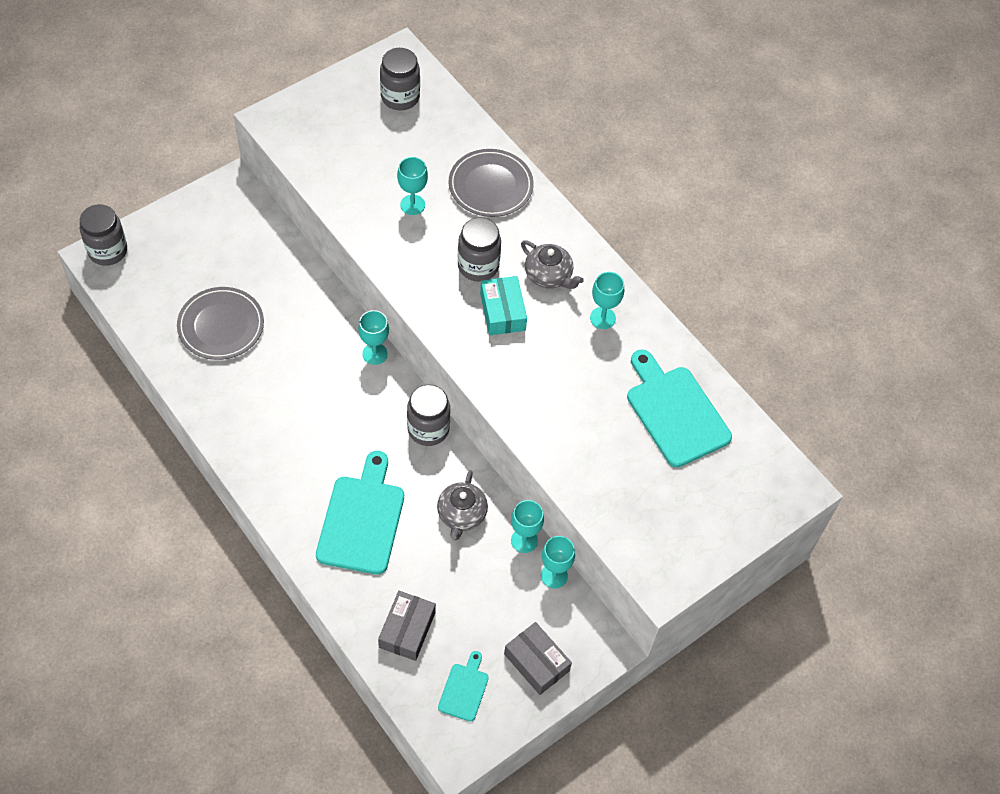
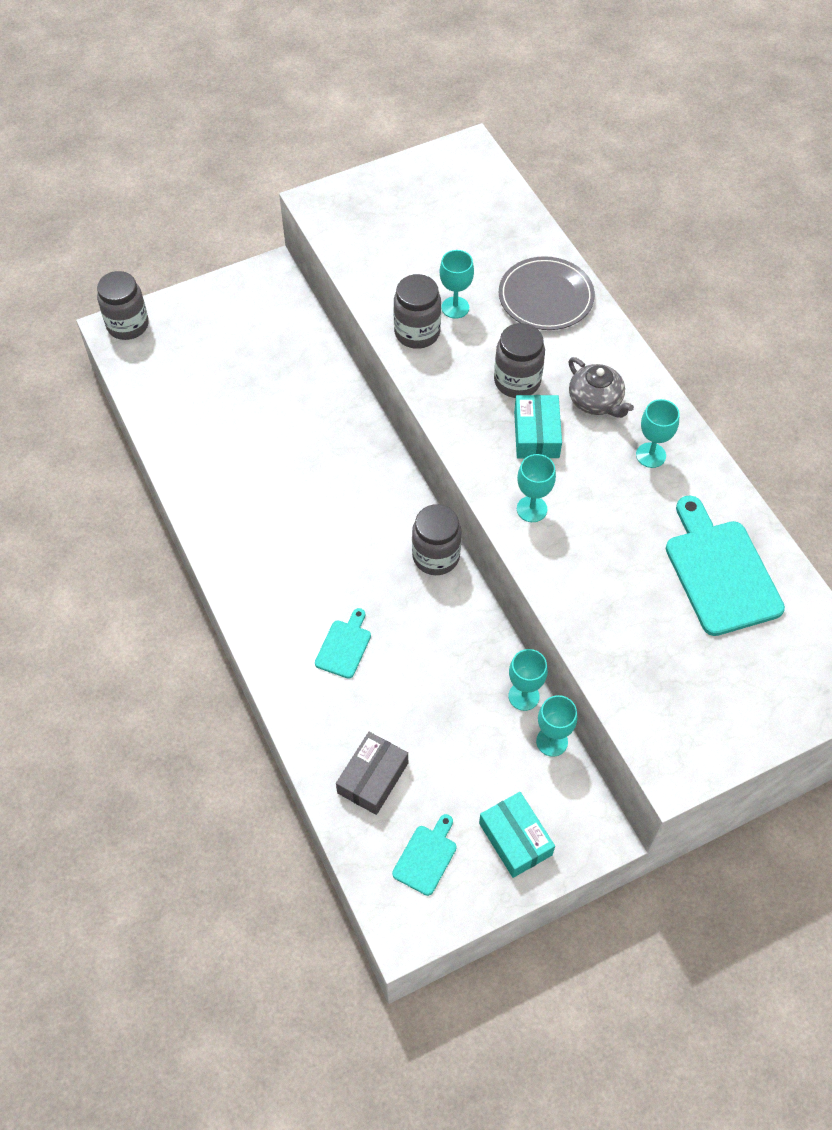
camera: 15 degrees right, 0 degrees up
grey plate [177,287,264,360] -> none
turquoise cutting board [316,451,404,575] -> turquoise cutting board [315,608,371,679], size x0.51
turquoise goblet [358,310,389,365] -> turquoise goblet moved to [517,454,556,522]
grey jar [380,48,420,110] -> grey jar moved to [393,274,441,349]
grey teapot [437,470,488,540] -> none
grey box [504,622,572,695] -> turquoise box [479,792,555,878]

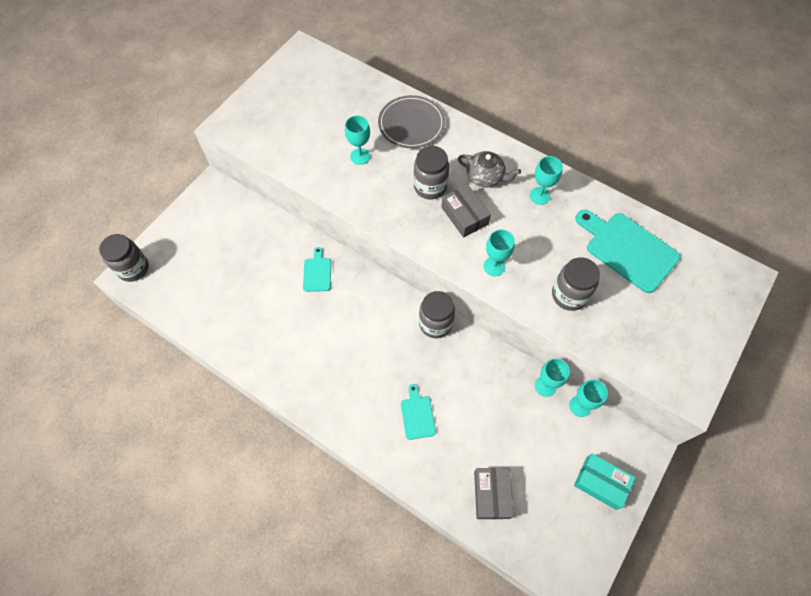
camera: 30 degrees left, 5 degrees up
turquoise cutting board [392,814,457,896] -> turquoise cutting board moved to [303,247,331,292]
grey jar [393,274,441,349] -> grey jar moved to [552,257,600,311]
turquoise box [514,395,562,458] -> grey box [441,184,491,238]

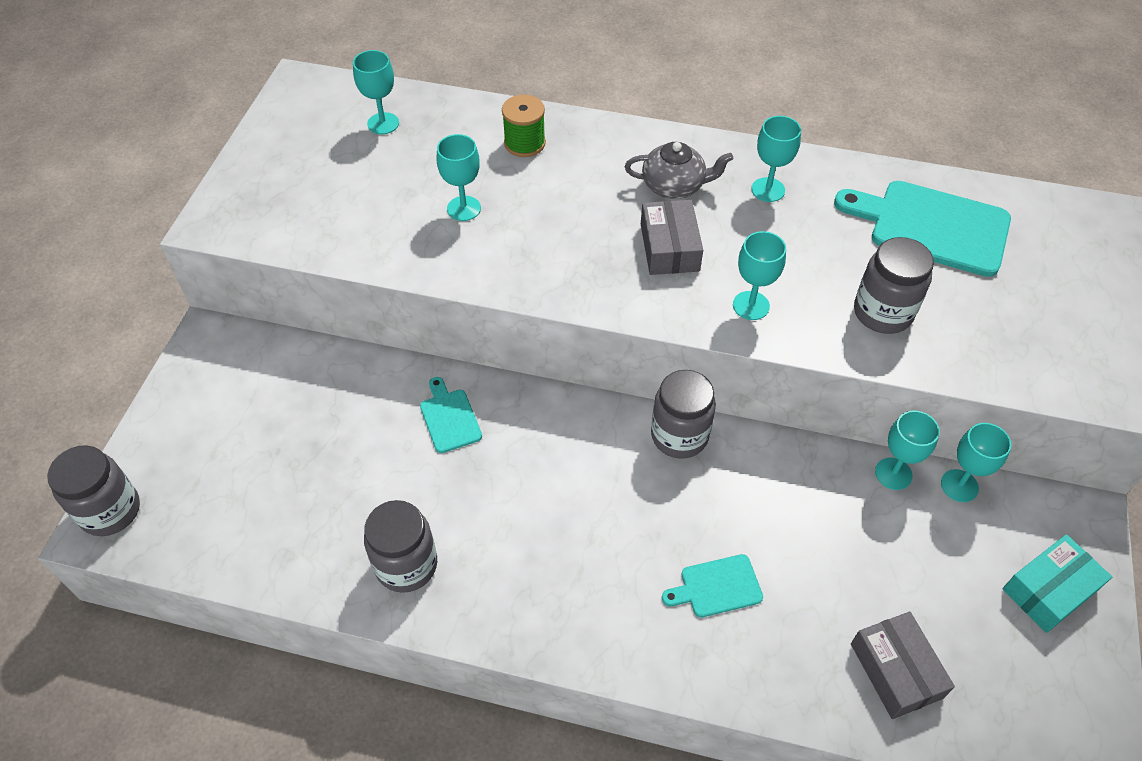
camera: 20 degrees left, 10 degrees down
grey plate [378,95,445,148] -> green spool [502,95,546,157]
turquoise cutting board [401,384,436,440] -> turquoise cutting board turned 75 degrees counterclockwise [662,554,763,618]
grey jar [414,146,449,199] -> grey jar moved to [364,500,437,593]
grey box [441,184,491,238] -> grey box turned 45 degrees clockwise [641,200,703,275]
turquoise box [574,453,635,510] -> turquoise box turned 45 degrees counterclockwise [1002,534,1112,633]
none -> turquoise goblet [353,50,399,134]

